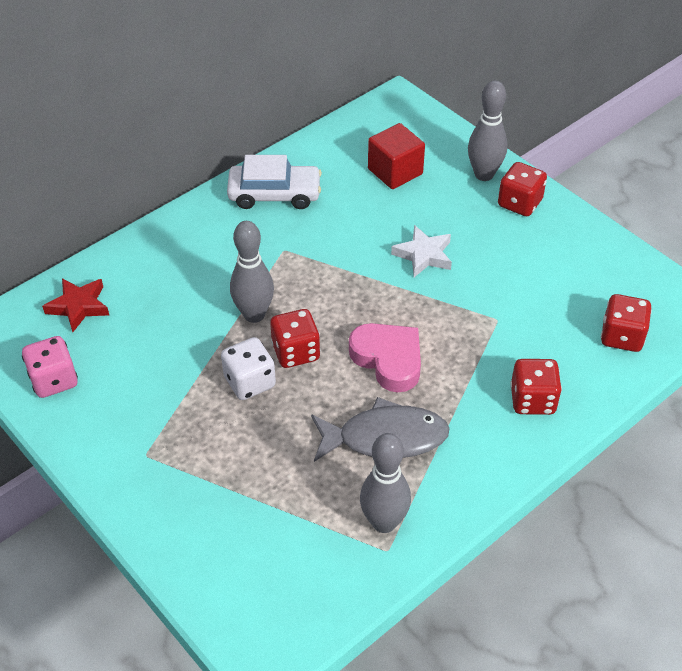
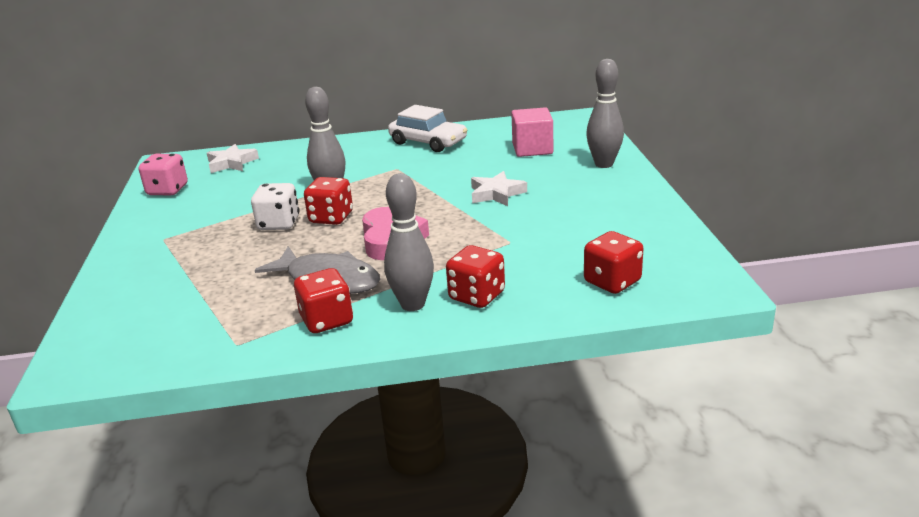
camera: 35 degrees right, 20 degrees down
red star [42,278,109,332] -> white star [207,144,259,173]
grey bowling pin [360,433,411,533] -> grey bowling pin moved to [384,173,434,311]
red cube [368,123,425,189] -> pink cube [511,107,553,157]
red dice [498,162,547,216] -> red dice moved to [294,268,353,333]

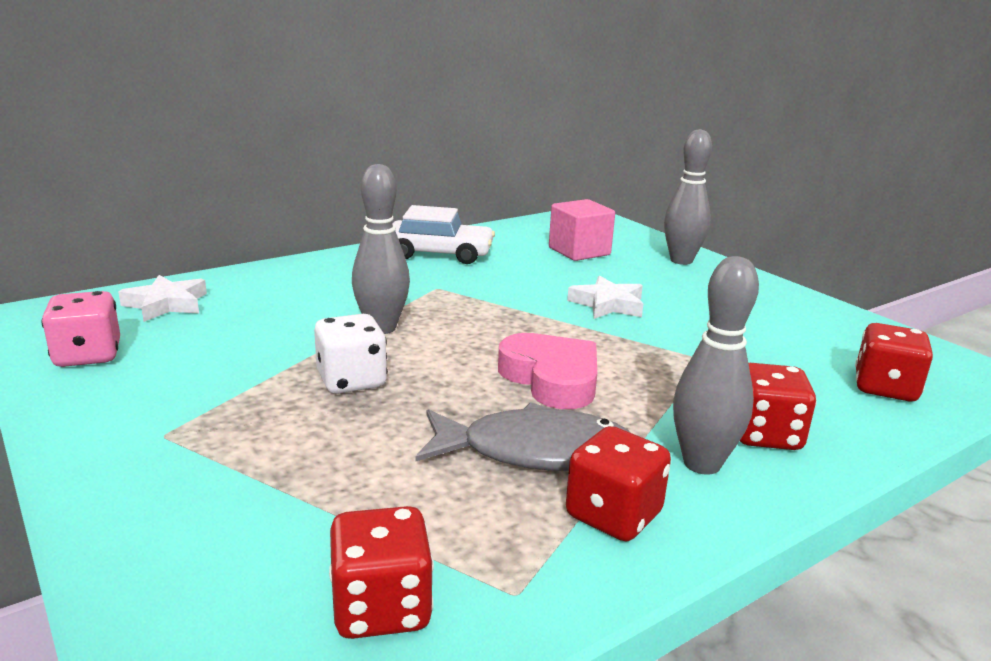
camera: 30 degrees left, 5 degrees down
red dice [304,177,353,225] -> red dice moved to [329,506,434,639]

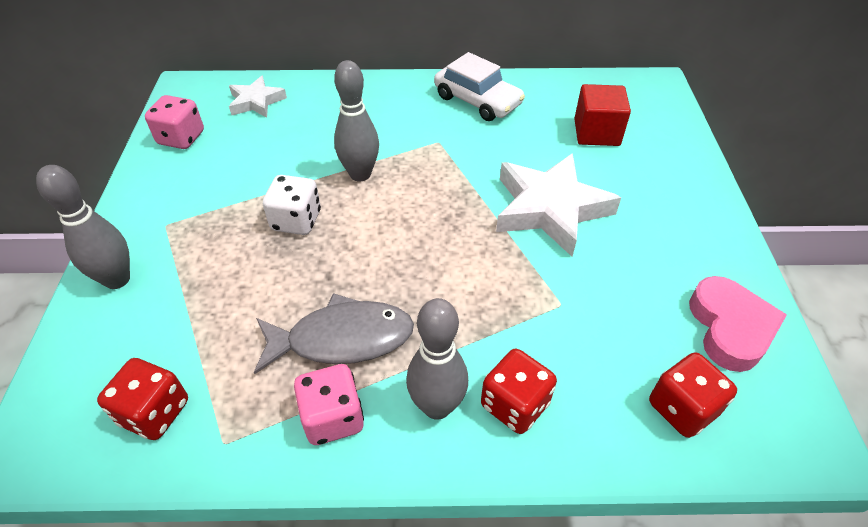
camera: 35 degrees right, 25 degrees up
grey fish [416,402,630,471] -> grey fish turned 45 degrees counterclockwise [254,293,414,374]
pink heart [498,333,597,409] -> pink heart moved to [689,276,787,372]
pink cube [549,199,615,261] -> red cube [574,84,631,146]
red dice [566,426,671,541] -> pink dice [294,364,364,445]
white star [567,275,643,319] -> white star [496,153,621,257], size x1.80
grey bowling pin [664,129,712,265] -> grey bowling pin moved to [36,165,130,289]

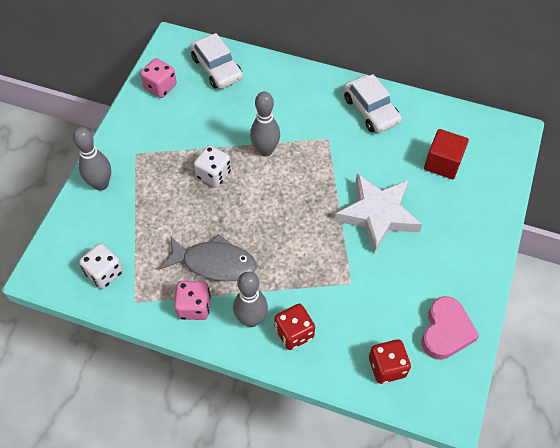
camera: 20 degrees right, 10 degrees up
red dice [97,358,188,440] -> white dice [79,243,123,289]
white star [229,76,287,118] -> white car [190,33,243,89]

